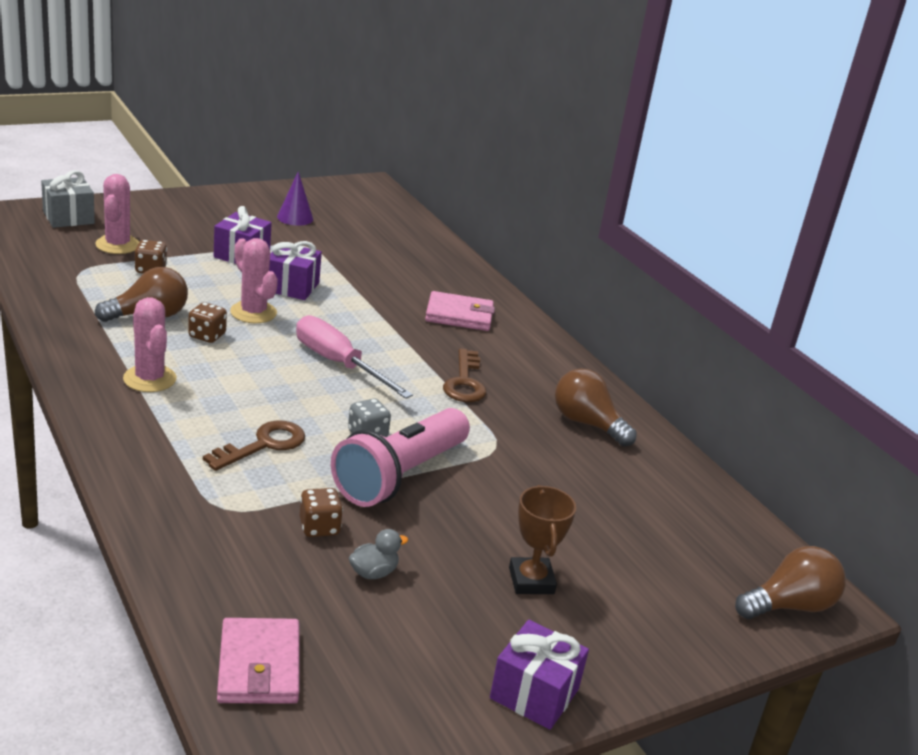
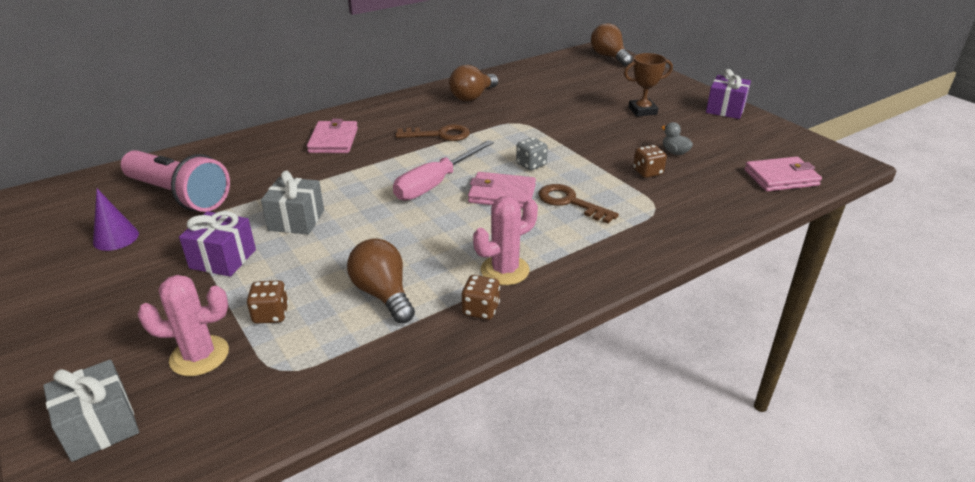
camera: 90 degrees left, 5 degrees up
brown dice [188,302,227,343] -> brown dice moved to [462,275,500,320]
pink cactus [230,238,278,323] -> none
purple gift [269,241,322,300] -> grey gift [261,171,324,235]
pink flashlight [331,408,470,507] -> pink flashlight moved to [121,150,230,212]
none -> pink wallet [468,172,536,209]

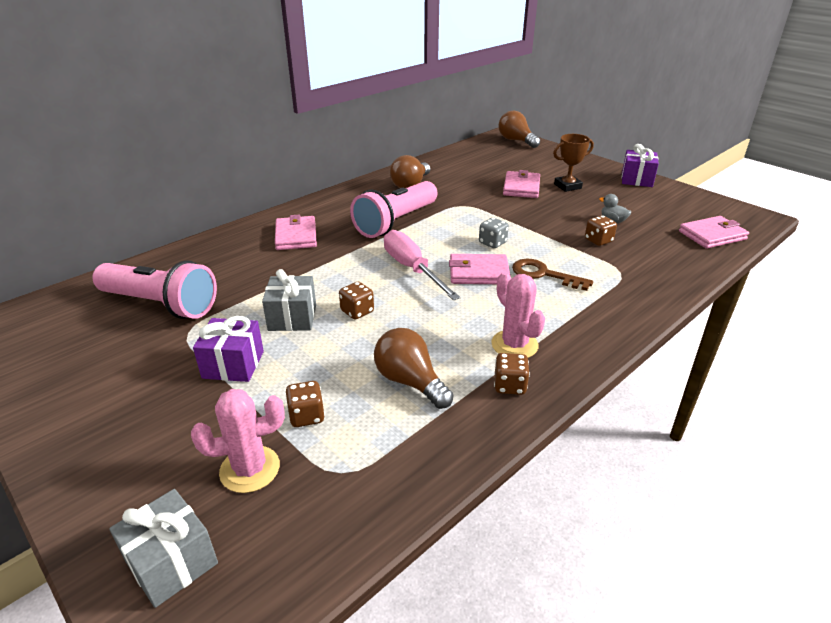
camera: 10 degrees left, 0 degrees up
purple cone [93,189,139,251] -> none
pink screwdriver [393,140,494,201] -> pink screwdriver turned 120 degrees clockwise [384,230,461,300]
brown key [396,124,470,141] -> pink flashlight [350,181,438,238]
pink cactus [473,196,538,285] -> pink cactus turned 75 degrees counterclockwise [491,272,545,358]
none -> brown dice [339,282,374,319]
none -> pink wallet [503,170,540,198]

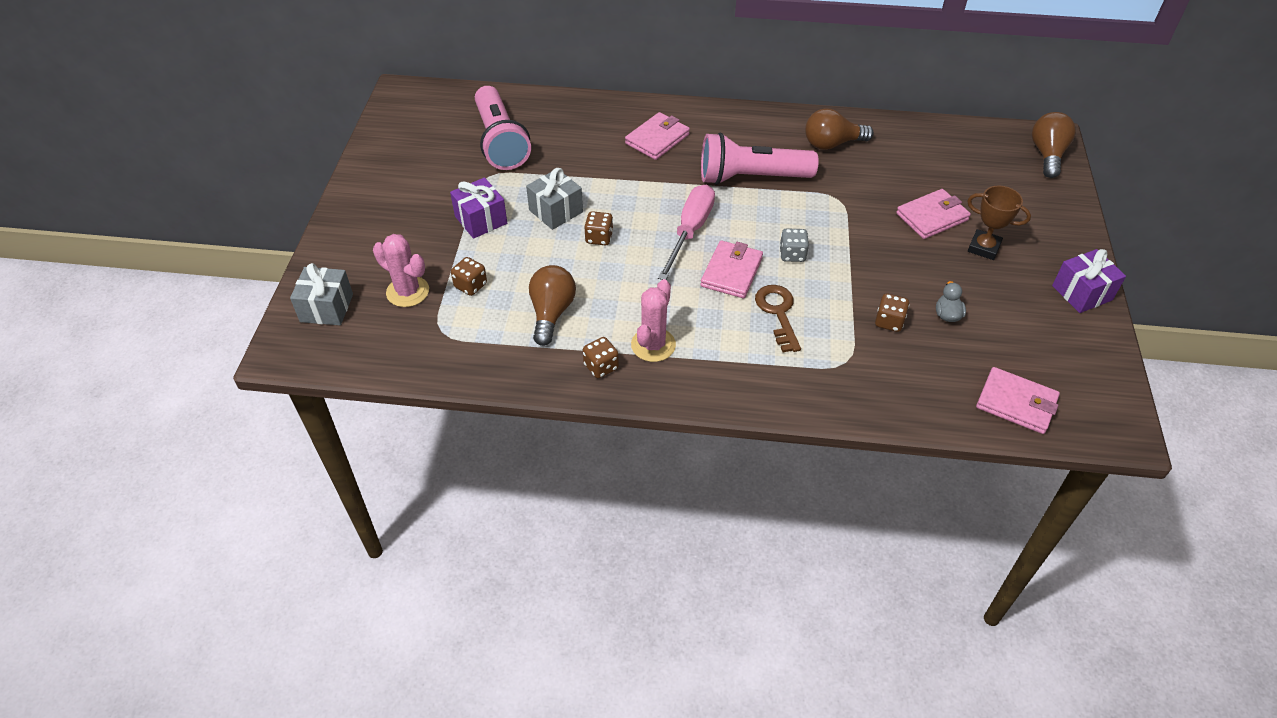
camera: 50 degrees right, 15 degrees up
pink wallet [449,254,511,284] -> pink wallet turned 60 degrees clockwise [701,240,763,298]

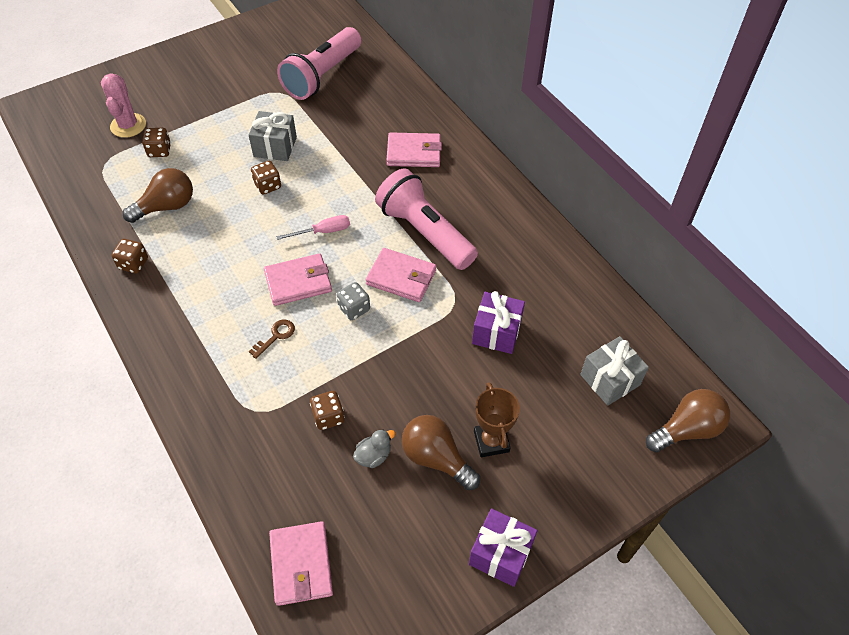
camera: 50 degrees right, 5 degrees up
grey gift [290,263,353,325] -> grey gift moved to [580,336,649,406]
purple gift [450,177,507,239] -> purple gift moved to [472,291,525,354]
pink cactus [631,279,676,362] -> none
pink screwdriver [658,185,715,280] -> pink screwdriver [276,215,350,240], size x0.57
brown key [755,285,801,352] -> brown key [249,319,295,359], size x0.62
brown light bulb [805,108,874,150] -> brown light bulb moved to [402,415,480,490]
pink wallet [896,189,971,239] -> pink wallet moved to [366,248,436,302]

